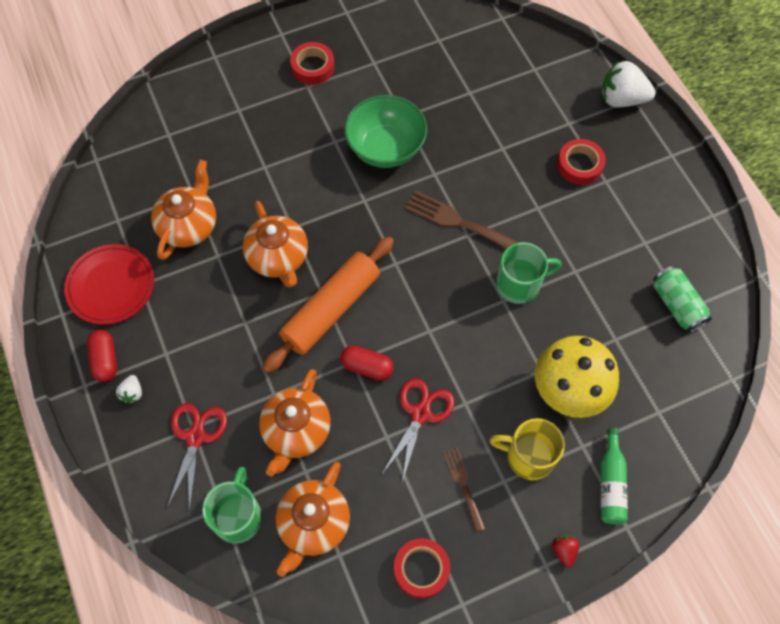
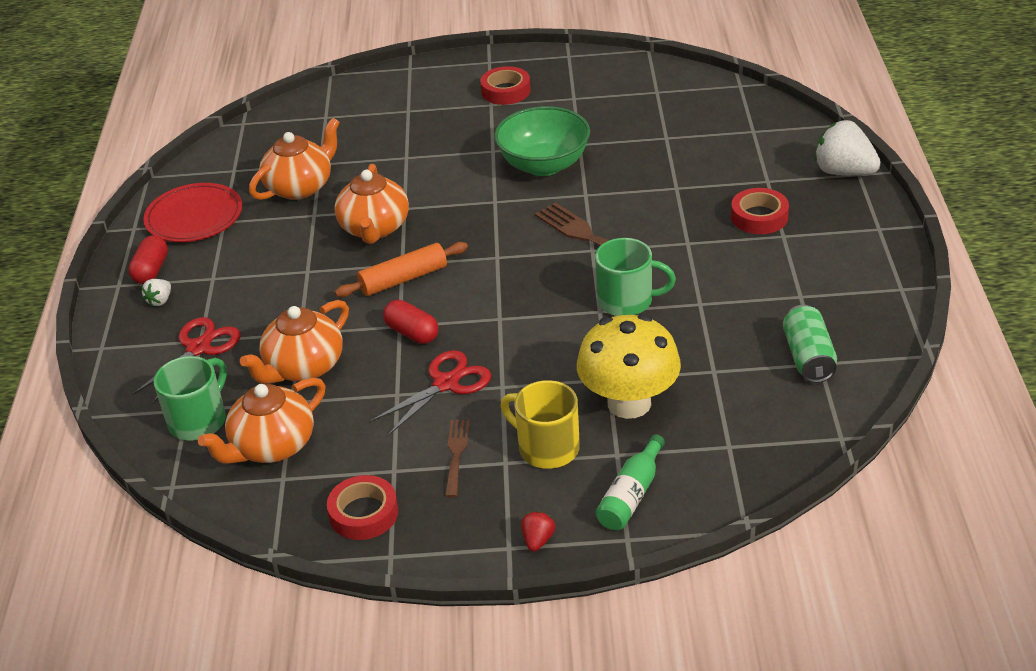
camera: 25 degrees right, 25 degrees down
orange rolling pin [262,236,394,373] -> orange rolling pin [335,242,468,297], size x0.66

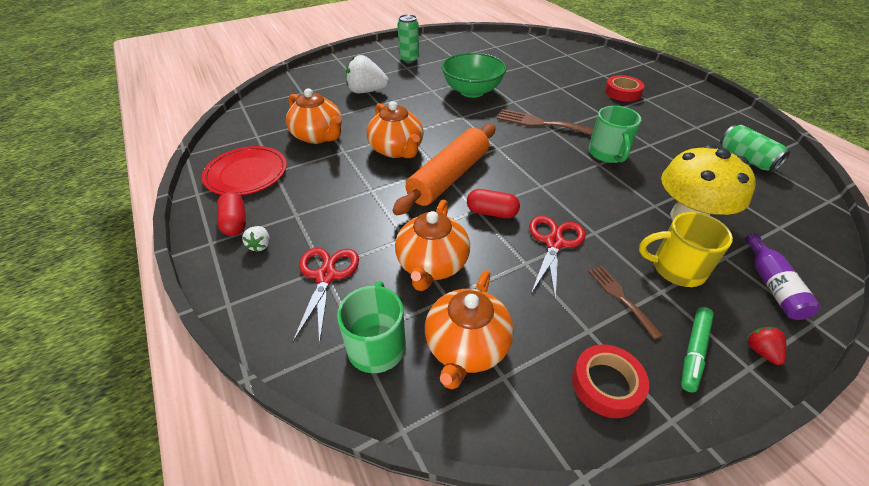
camera: 30 degrees left, 5 degrees up
orange teapot [249,118,340,200] -> orange teapot turned 120 degrees clockwise [286,88,342,144]
orange rolling pin [335,242,468,297] -> orange rolling pin [392,124,496,215], size x1.53
red tape [480,66,531,105] -> green can [397,14,419,63]
green mug [595,238,676,316] -> green mug turned 105 degrees clockwise [589,106,641,163]
green bottle [596,434,665,530] -> purple bottle [745,233,821,320]
white strawberry [815,120,881,175] -> white strawberry moved to [346,55,389,93]
none -> green marker [681,307,714,392]

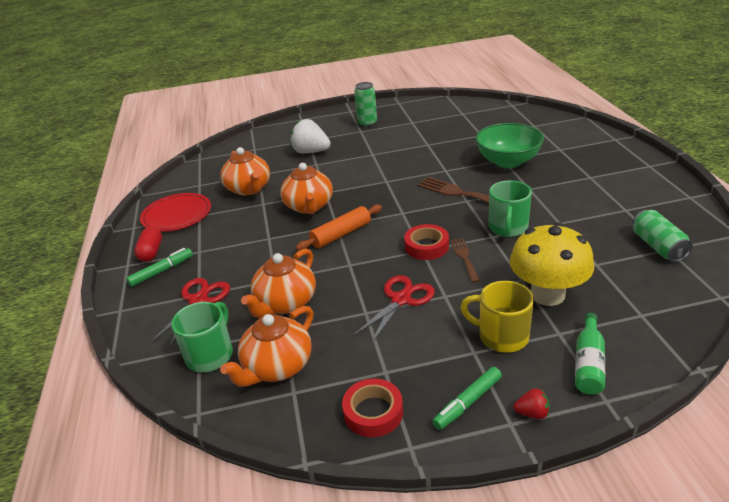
camera: 20 degrees right, 10 degrees down
white strawberry [242,226,270,252] -> green marker [126,248,193,287]
orange rolling pin [392,124,496,215] -> orange rolling pin [296,205,382,251], size x0.66
green bowl [442,53,507,98] -> green bowl moved to [476,123,544,168]
red capsule [467,189,520,218] -> none
brown fork [588,266,663,340] -> brown fork moved to [450,238,480,283]
red tape [605,75,644,102] -> red tape moved to [404,224,449,260]
purple bottle [745,233,821,320] -> green bottle [575,313,605,395]
red strawberry [747,327,787,365] -> red strawberry turned 90 degrees clockwise [513,388,549,419]

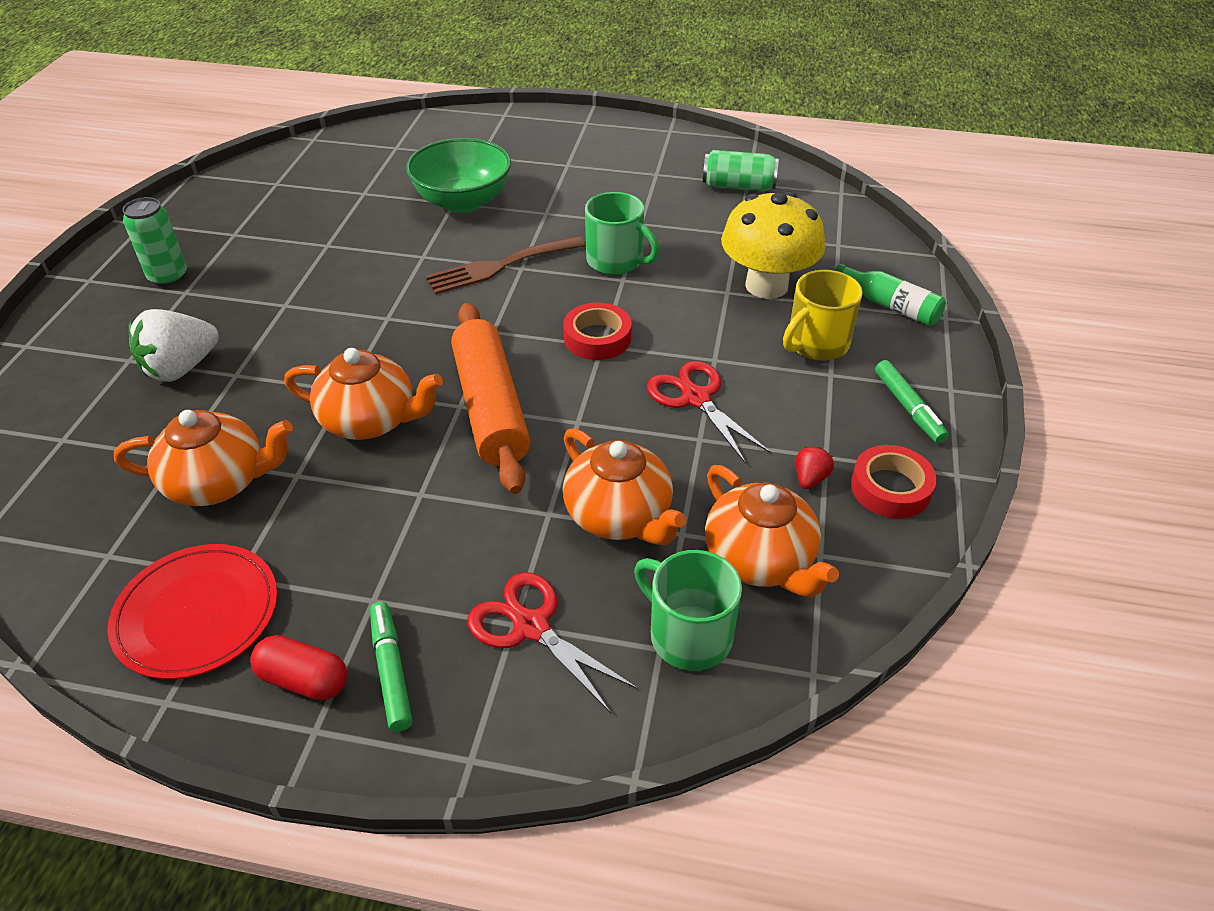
camera: 70 degrees left, 10 degrees up
orange rolling pin [296,205,382,251] -> orange rolling pin [451,303,531,494], size x1.53
brown fork [450,238,480,283] -> none
red strawberry [513,388,549,419] -> red strawberry moved to [796,447,834,489]

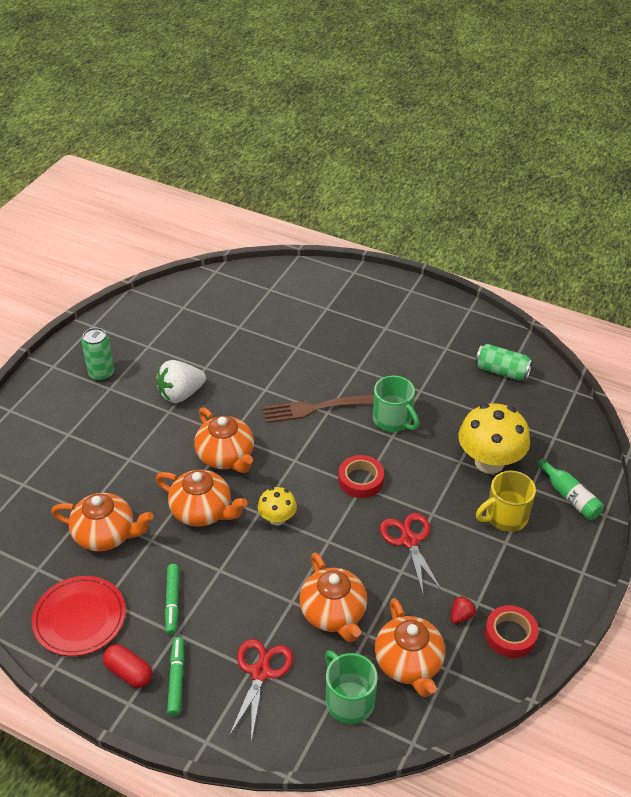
camera: 15 degrees right, 0 degrees up
white strawberry [128,309,219,382] -> white strawberry moved to [156,360,206,403]
green bowl [406,138,511,213] -> none
orange rolling pin [451,303,531,494] -> yellow mushroom [258,487,297,525]
red scissors [467,572,638,713] -> red scissors turned 45 degrees clockwise [229,639,293,742]
green marker [875,360,949,444] -> green marker moved to [165,564,179,635]
none -> orange teapot [194,407,254,473]

